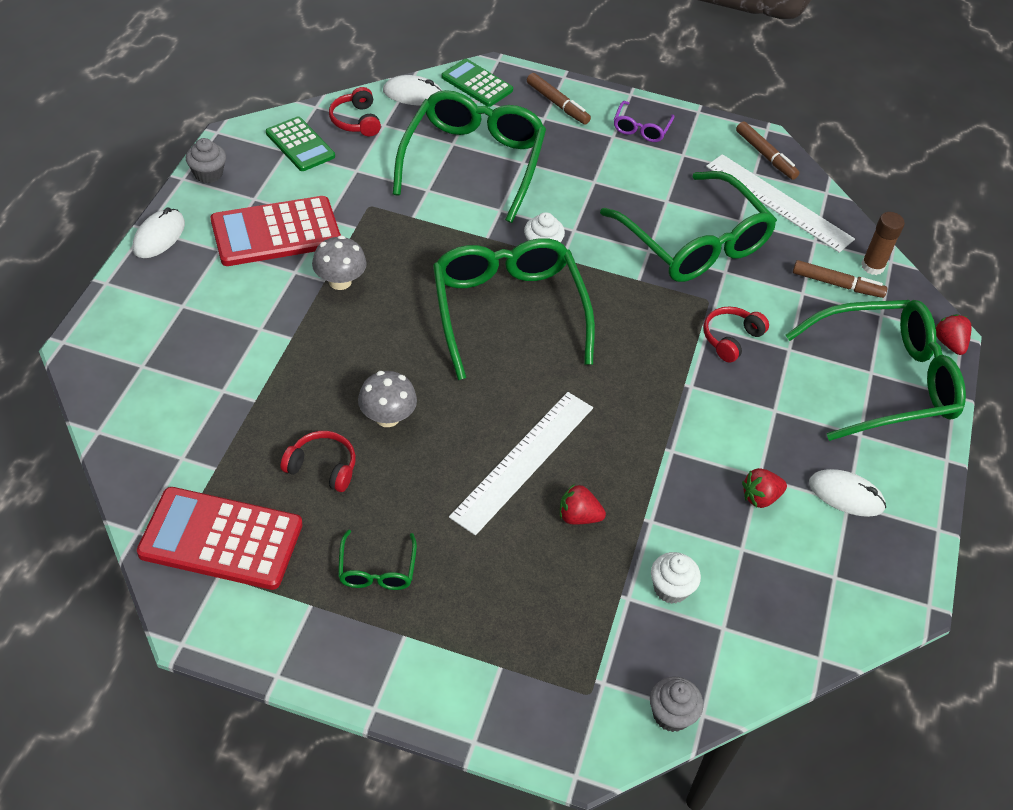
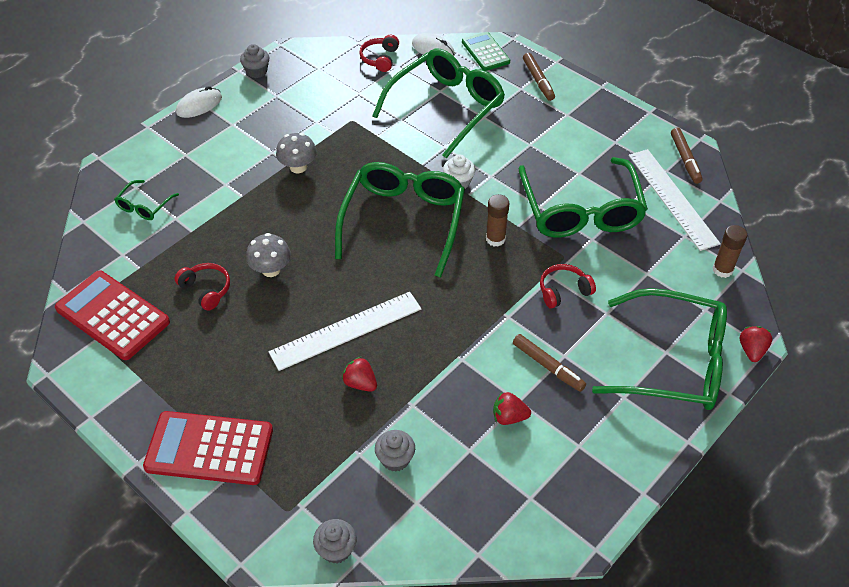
camera: 30 degrees right, 0 degrees up
red calculator [211,196,341,266] -> red calculator moved to [143,411,273,485]
green calculator [266,116,335,171] -> none
green glasses [338,530,417,590] -> green glasses moved to [114,180,179,220]
purple glasses [614,101,674,142] -> none
white cupcake [651,552,701,604] -> grey cupcake [375,430,415,472]
brown marker [793,260,887,298] -> brown marker moved to [513,334,586,392]
white mouse [809,469,886,517] -> none
none -> brown glue stick [486,194,509,247]

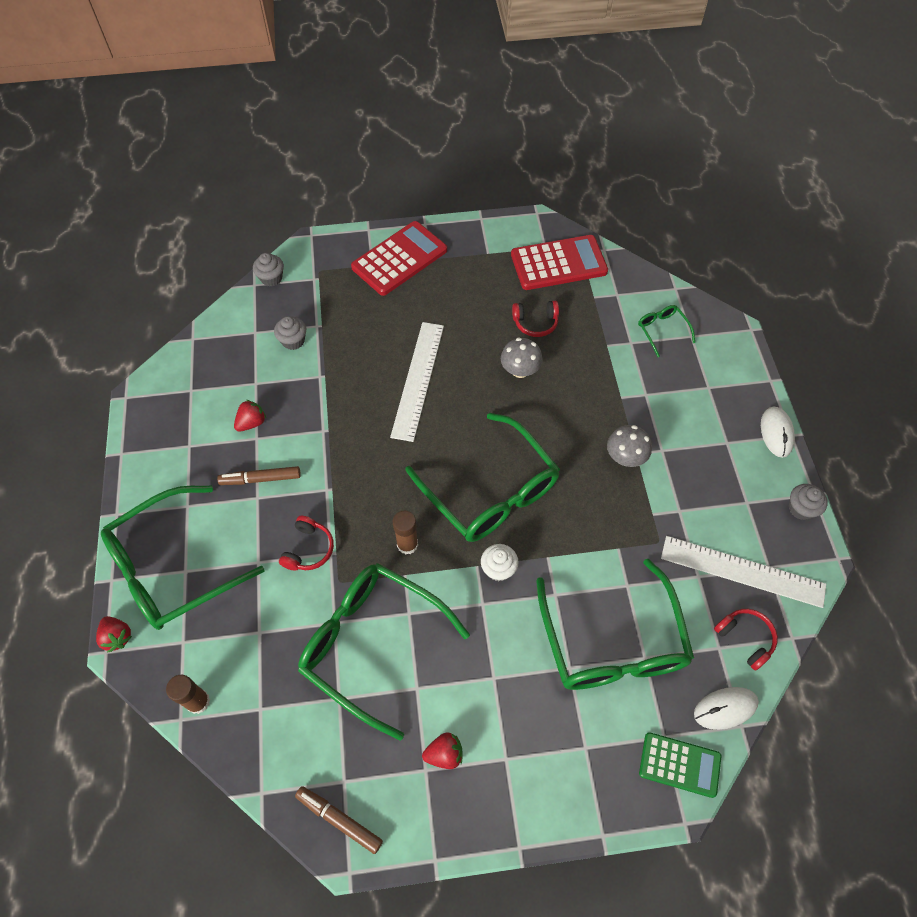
camera: 130 degrees right, 10 degrees up
red strawberry [342,357,377,392] -> red strawberry moved to [422,732,463,769]
brown marker [523,53,555,101] -> none
white ruler [629,149,721,251] -> white ruler moved to [661,536,826,608]

